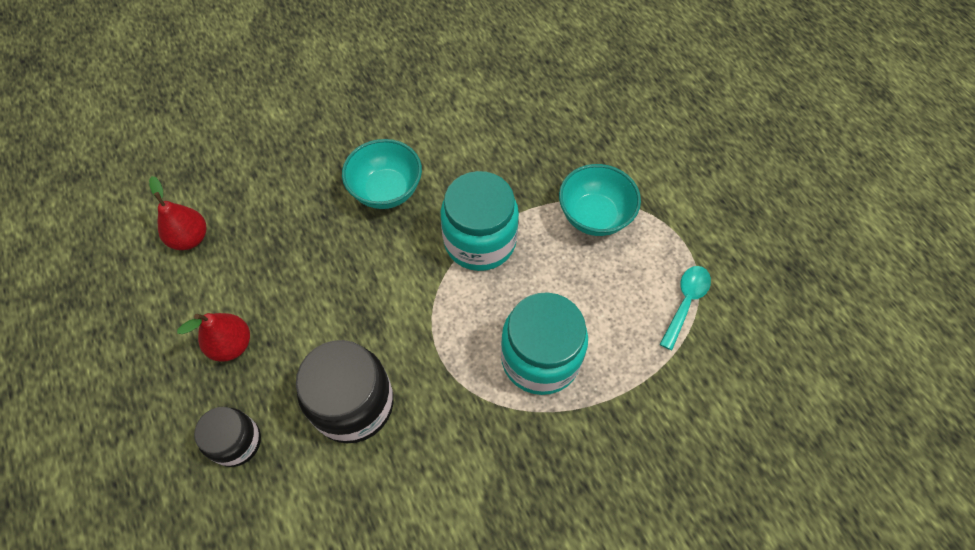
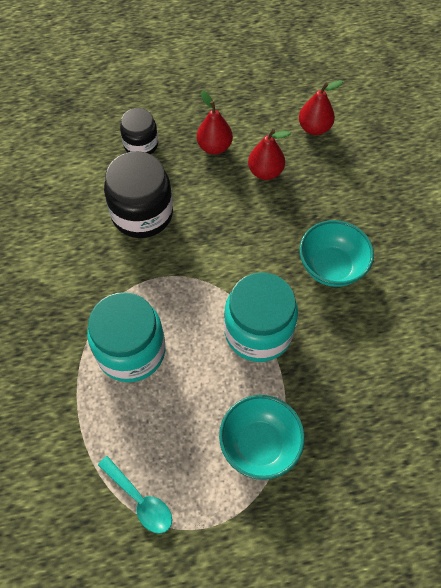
camera: 105 degrees right, 0 degrees up
none -> red pear [248,129,291,180]

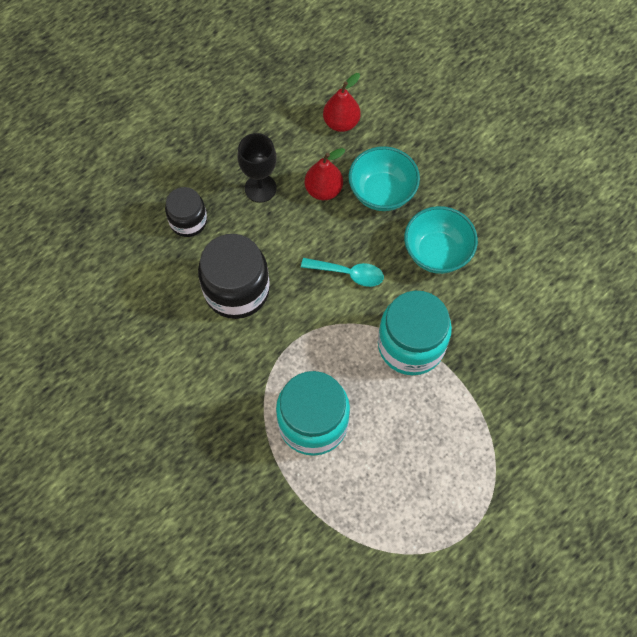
camera: 30 degrees left, 5 degrees up
turquoise spoon [98,456,172,534] -> turquoise spoon moved to [301,258,384,287]
red pear [197,91,233,154] -> black goblet [237,133,277,203]
turquoise bowl [219,395,305,480] -> turquoise bowl moved to [348,146,420,211]

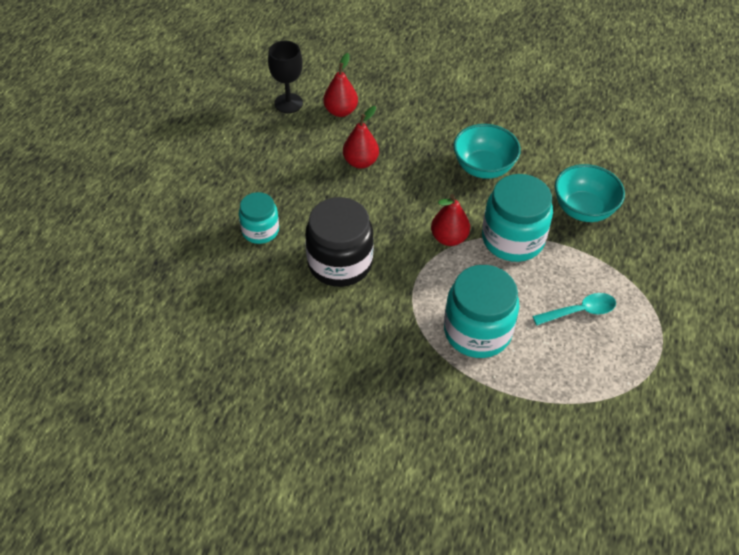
camera: 30 degrees left, 15 degrees down
black jar [165,187,207,237] -> turquoise jar [239,192,279,244]
black goblet [237,133,277,203] -> black goblet moved to [268,41,303,113]
turquoise spoon [301,258,384,287] -> turquoise spoon moved to [532,293,616,325]
turquoise bowl [348,146,420,211] -> turquoise bowl moved to [555,164,625,222]
none -> red pear [431,194,470,246]

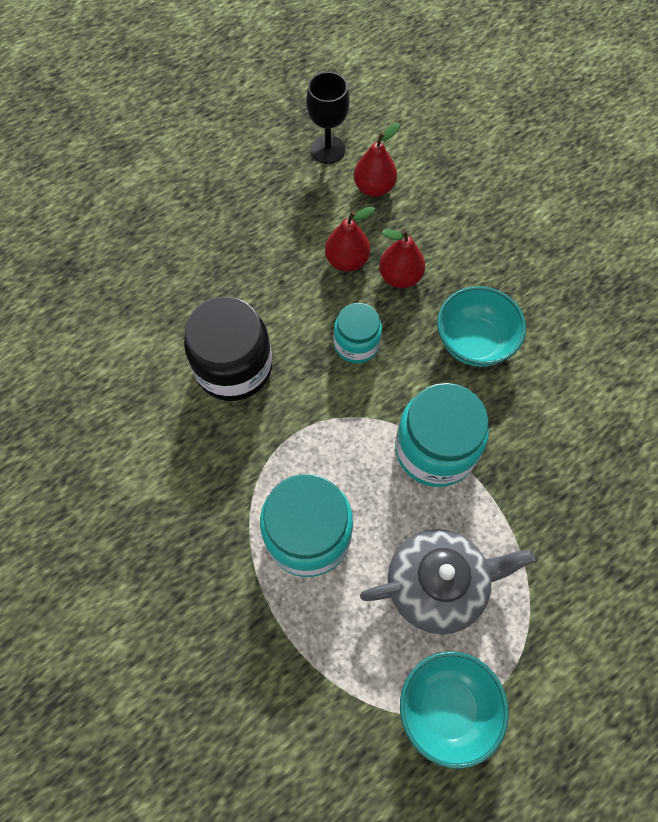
camera: 35 degrees right, 15 degrees up
turquoise jar [239,192,279,244] -> turquoise jar moved to [334,303,382,363]
red pear [431,194,470,246] -> red pear moved to [379,229,425,288]
turquoise spoon [532,293,616,325] -> grey teapot [360,529,535,634]
turquoise bowl [555,164,625,222] -> turquoise bowl moved to [400,651,509,769]

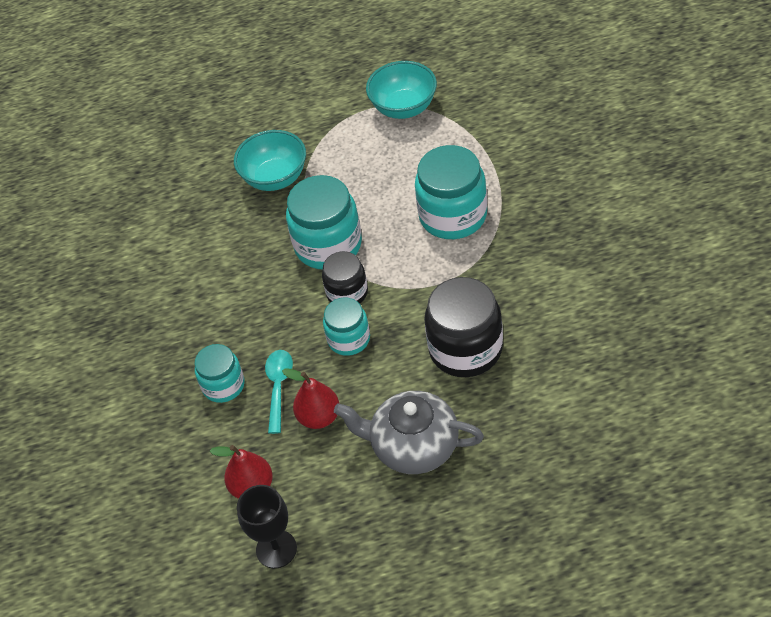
camera: 150 degrees left, 15 degrees down
grey teapot [360,529,535,634] -> grey teapot moved to [334,391,484,474]
red pear [379,229,425,288] -> turquoise spoon [265,350,293,434]
turquoise bowl [437,286,526,367] -> turquoise bowl moved to [234,130,306,191]
none -> turquoise jar [195,344,245,403]
none -> black jar [322,251,368,304]

